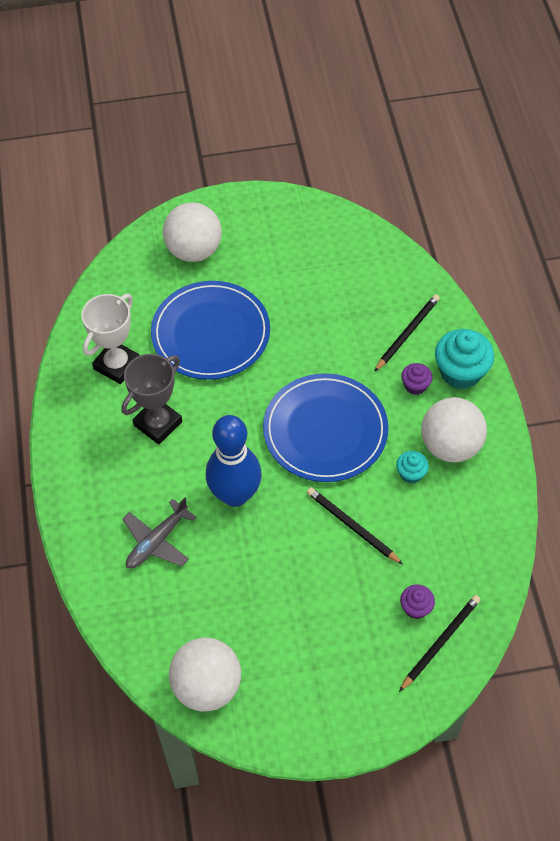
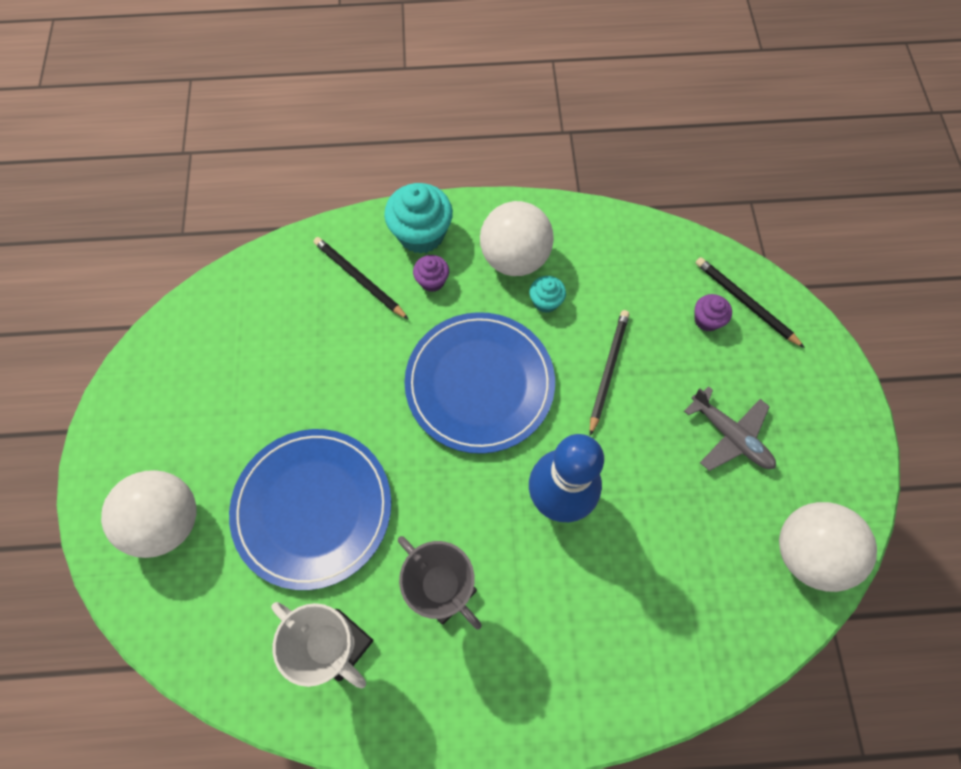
camera: 85 degrees left, 10 degrees up
grey plane [123,497,196,568] -> grey plane moved to [684,386,776,471]
black pencil [307,487,403,565] -> black pencil turned 150 degrees clockwise [590,310,630,436]

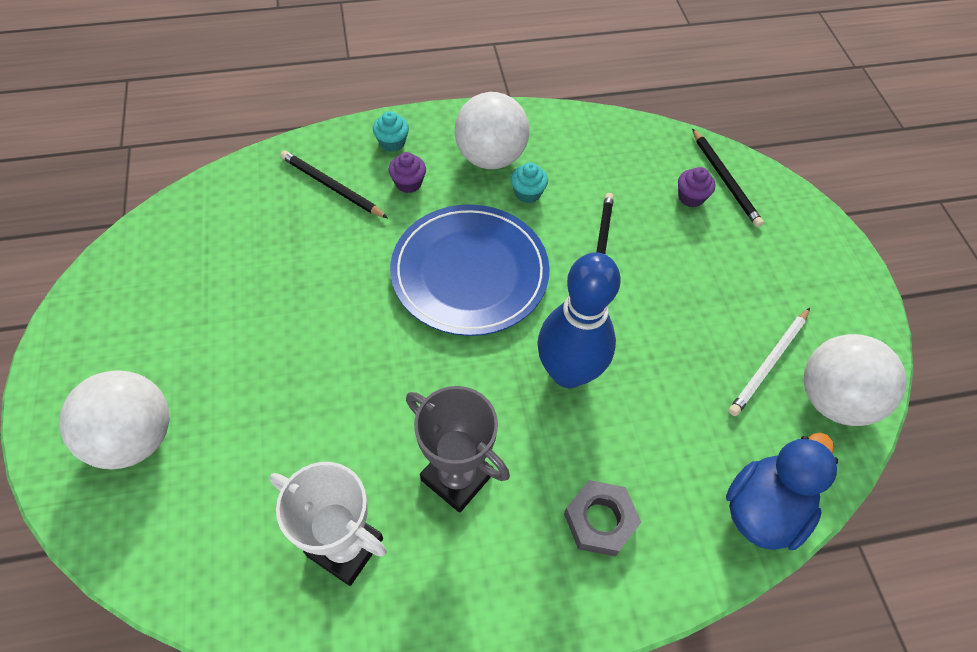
camera: 10 degrees left, 10 degrees down
blue plate [229,429,391,590] -> none
turquoise cupcake [384,183,453,254] -> turquoise cupcake [373,111,409,152], size x0.53
grey plane [684,386,776,471] -> none
black pencil [696,257,805,348] -> black pencil turned 150 degrees counterclockwise [692,128,764,227]
none -> grey nut [564,480,641,557]
none -> blue duck [726,433,838,550]
none -> white pencil [729,308,810,416]

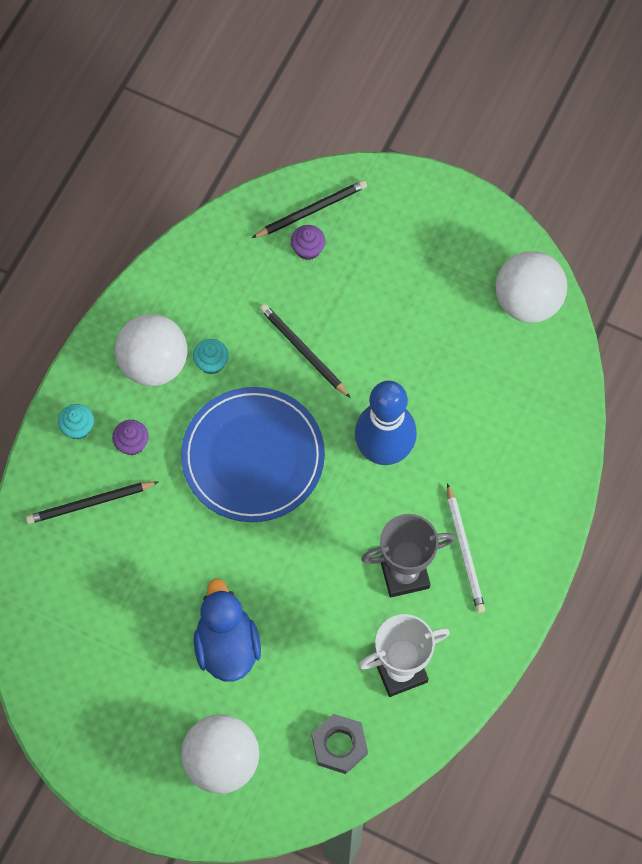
camera: 50 degrees left, 10 degrees up
grey nut [564,480,641,557] -> grey nut moved to [312,714,368,774]
black pencil [692,128,764,227] -> black pencil turned 45 degrees counterclockwise [252,180,367,238]
blue duck [726,433,838,550] -> blue duck moved to [194,578,261,682]
white pencil [729,308,810,416] -> white pencil moved to [447,483,485,613]

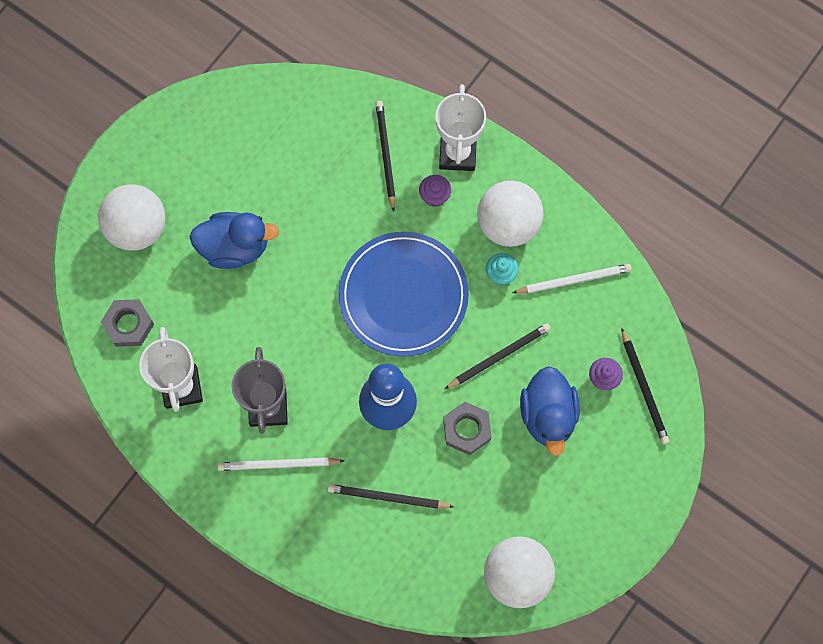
camera: 100 degrees right, 5 degrees up
turquoise cupcake [58,404,94,440] -> white trophy [435,84,486,171]
none -> black pencil [328,484,454,509]
none -> grey nut [443,402,492,455]
none -> white pencil [512,264,632,294]
none -> blue duck [520,366,580,456]

